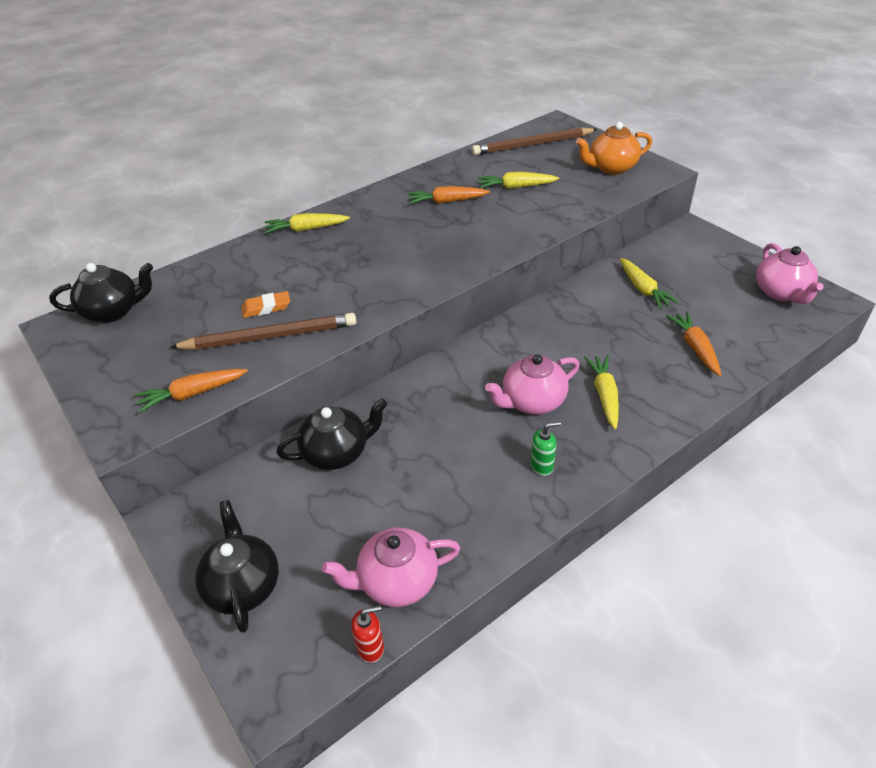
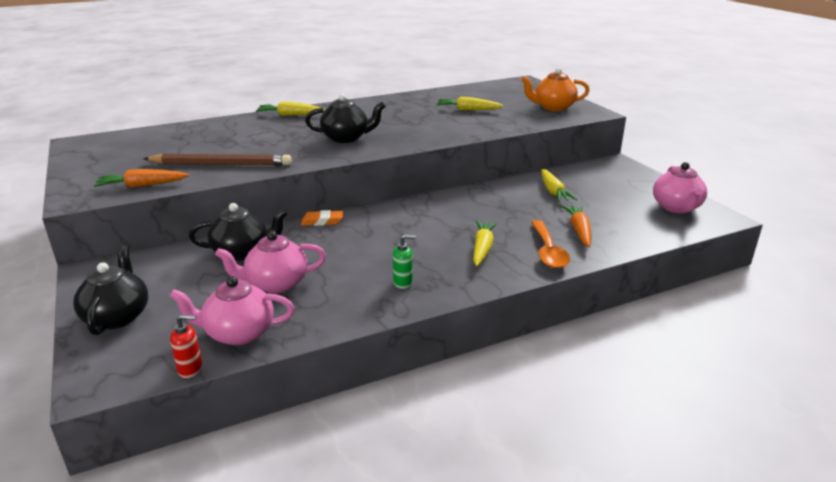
camera: 10 degrees right, 15 degrees down
black teapot [49,263,153,323] -> black teapot moved to [305,94,385,143]
orange eraser [241,291,290,318] -> orange eraser moved to [301,210,343,226]
orange carrot [408,186,490,204] -> none
brown pencil [472,127,598,155] -> none
pink teapot [485,354,580,414] -> pink teapot moved to [215,231,326,293]
none -> orange spoon [531,220,570,268]

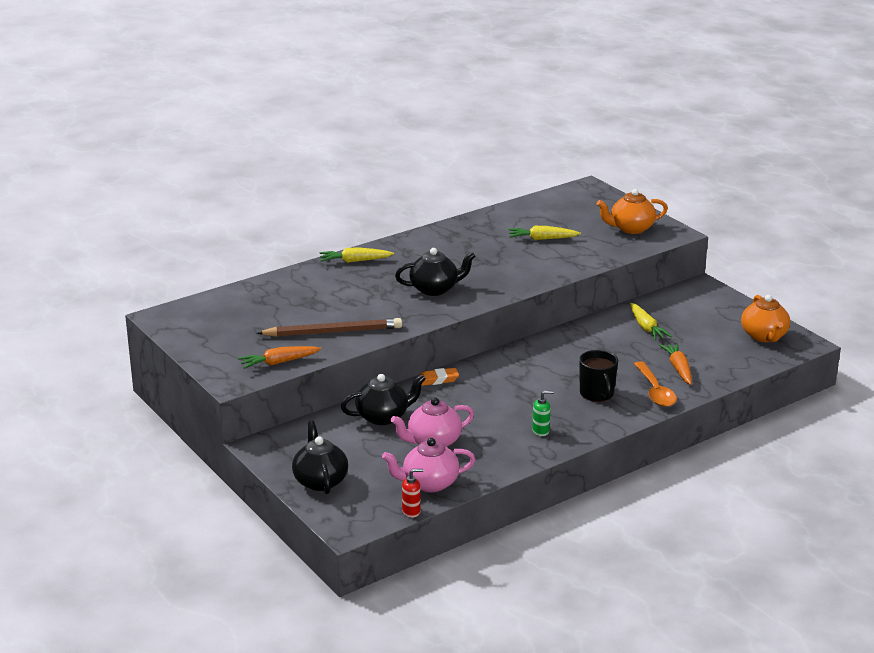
camera: 10 degrees left, 0 degrees up
yellow carrot [473,221,497,266] -> black mug [579,350,618,402]
pink teapot [653,162,707,213] -> orange teapot [741,295,790,342]

